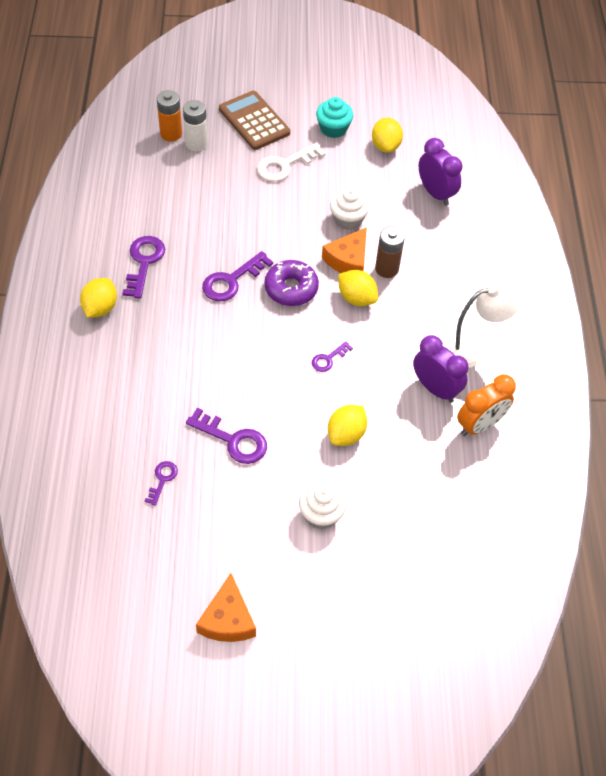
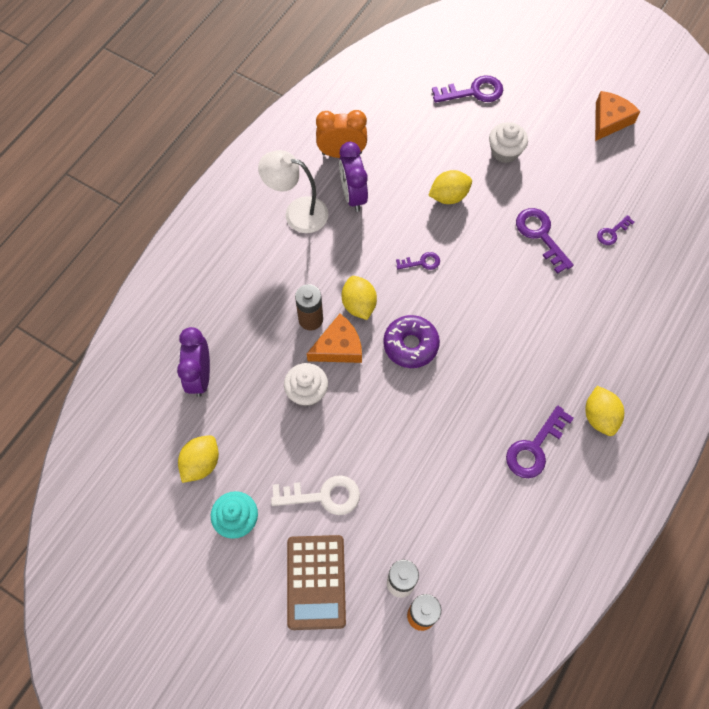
camera: 145 degrees left, 10 degrees up
yellow lemon [80,278,117,318] -> yellow lemon turned 60 degrees counterclockwise [585,386,624,436]
purple key [202,251,273,302] -> purple key moved to [432,75,503,103]

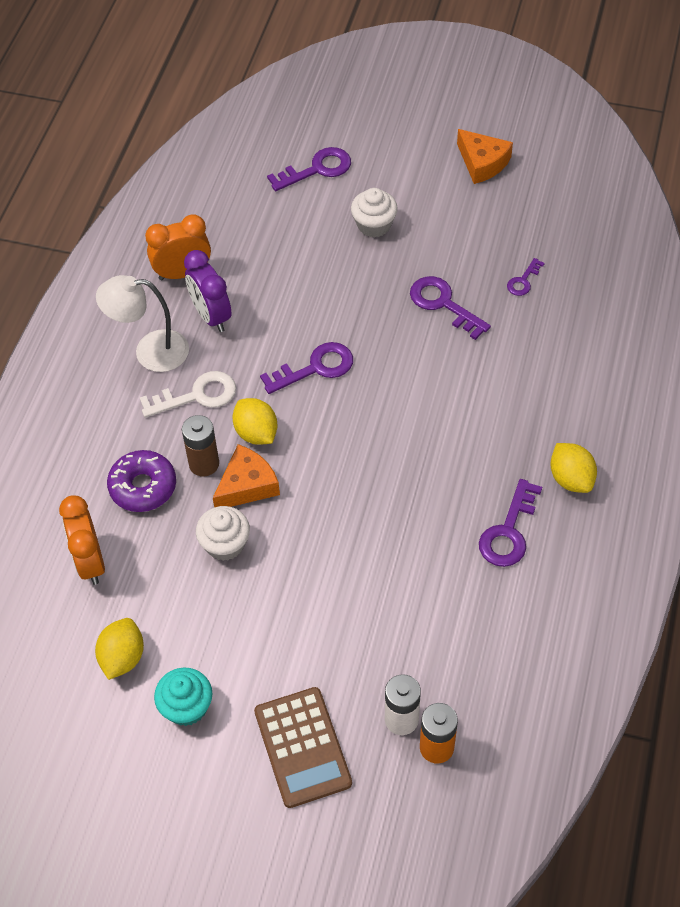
camera: 15 degrees left, 10 degrees down
purple clock [177,327,210,397] -> orange clock [59,495,105,585]
white key [271,475,360,515] -> white key moved to [140,371,236,418]
purple donut [383,315,440,368] -> purple donut moved to [107,450,176,512]
purple key [396,252,440,270] -> purple key [260,342,353,394], size x1.77
yellow lemon [428,170,472,204] -> none
orange cheese [595,91,641,141] -> orange cheese turned 120 degrees clockwise [457,129,513,184]

